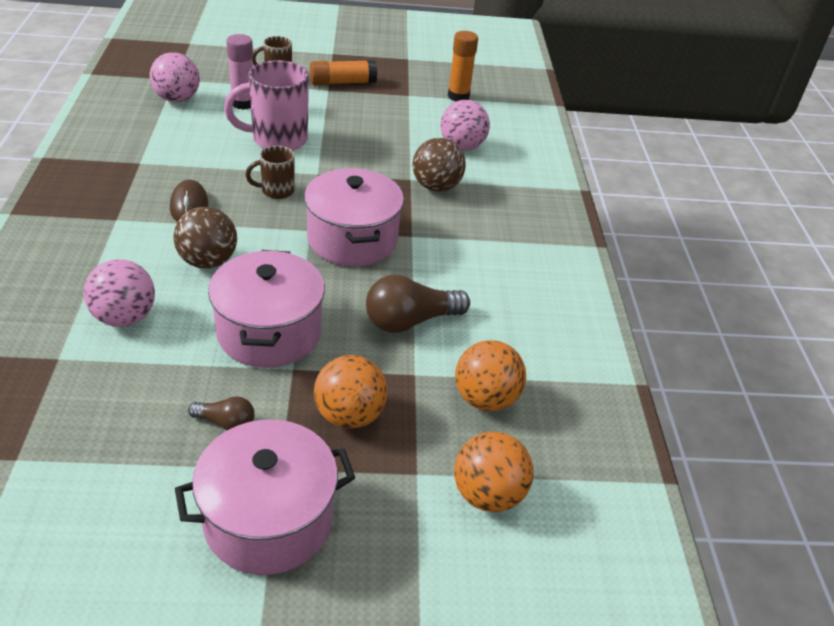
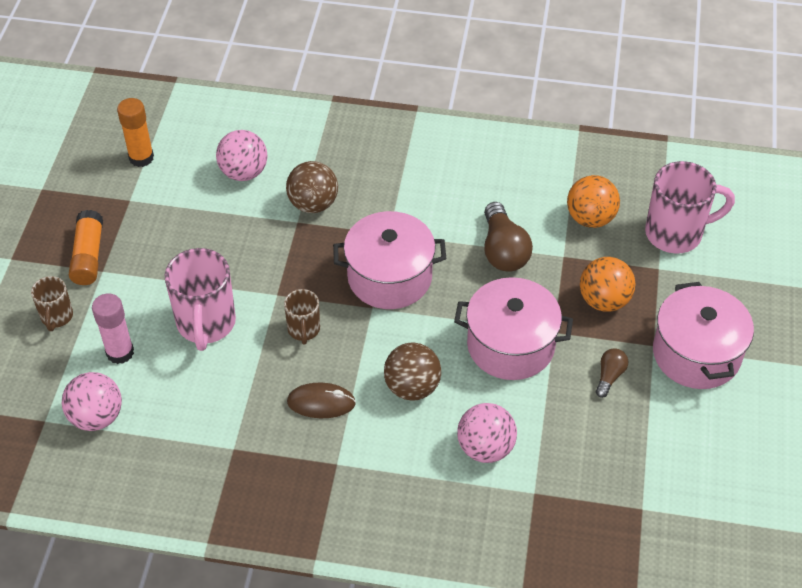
camera: 75 degrees left, 10 degrees up
orange ball [454,432,534,512] -> pink mug [645,161,735,254]

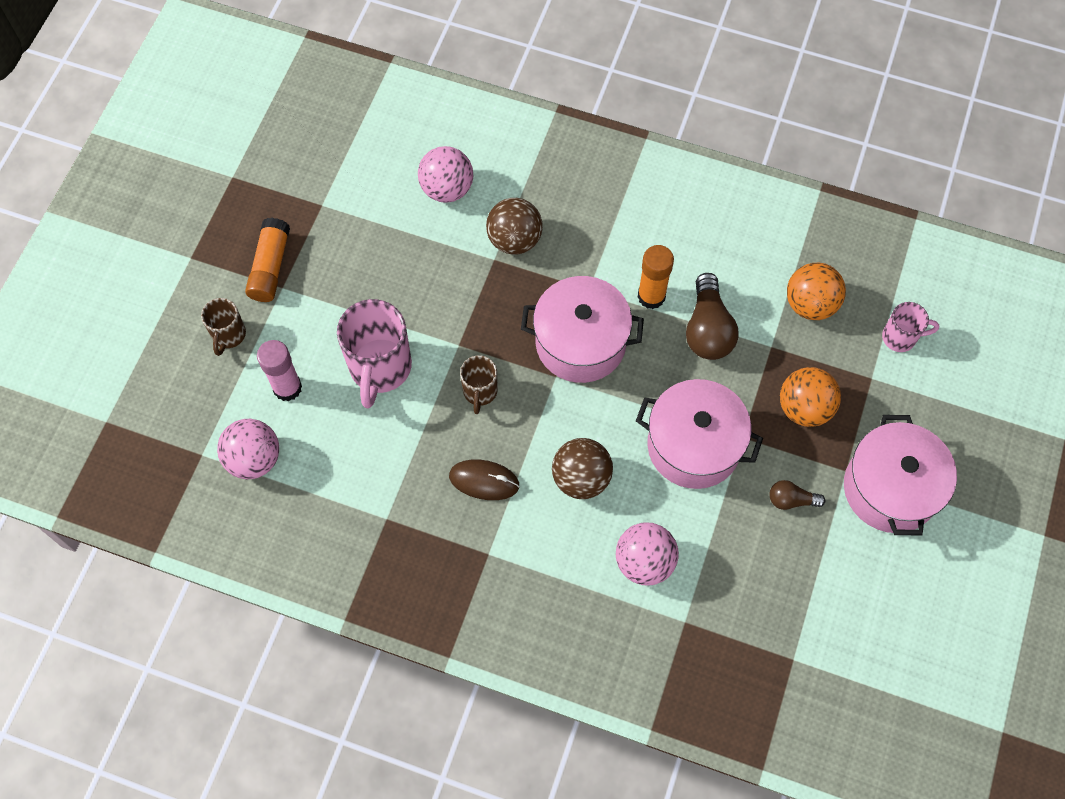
camera: 10 degrees right, 15 degrees up
orange glue stick [117,98,154,167] -> orange glue stick moved to [638,245,674,309]
brown light bulb [596,348,628,398] -> brown light bulb turned 120 degrees counterclockwise [770,480,825,510]
pink mug [645,161,735,254] -> pink mug [882,302,939,352], size x0.55

